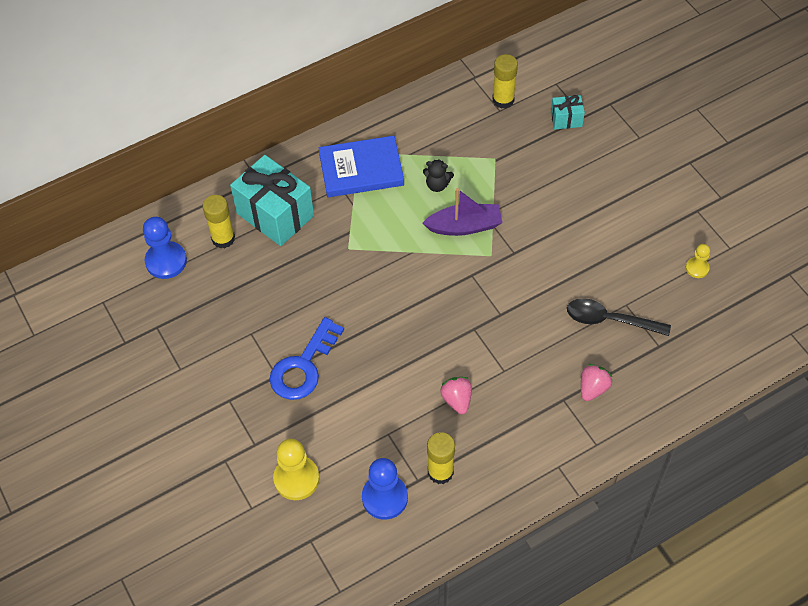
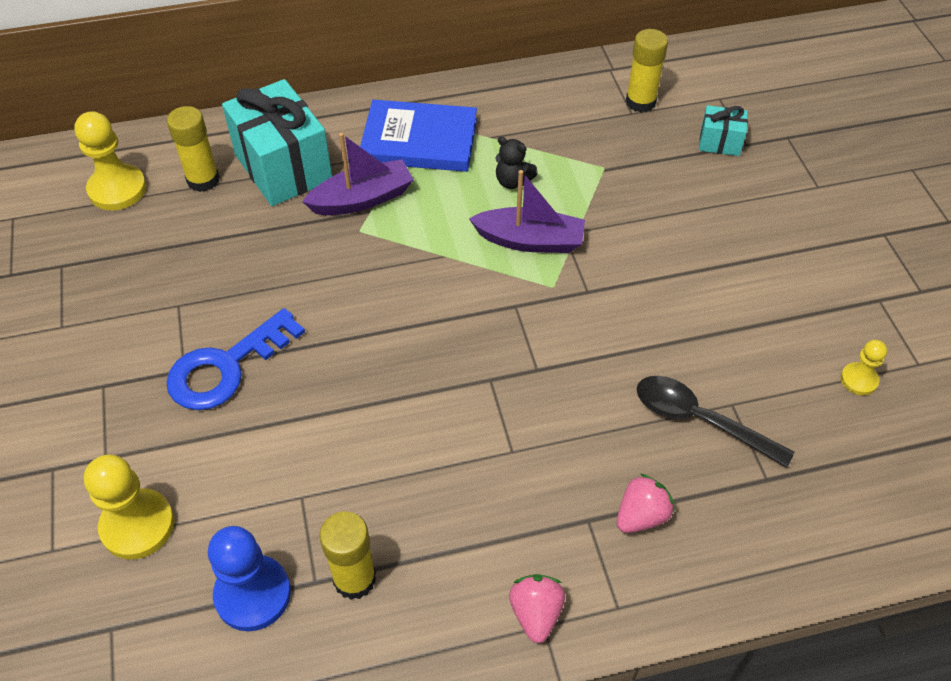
camera: 15 degrees right, 5 degrees down
blue pawn [143,217,187,279] -> yellow pawn [74,111,146,210]
pink strawberry [440,377,472,414] -> pink strawberry moved to [509,574,565,643]
none -> purple boat [302,133,414,215]

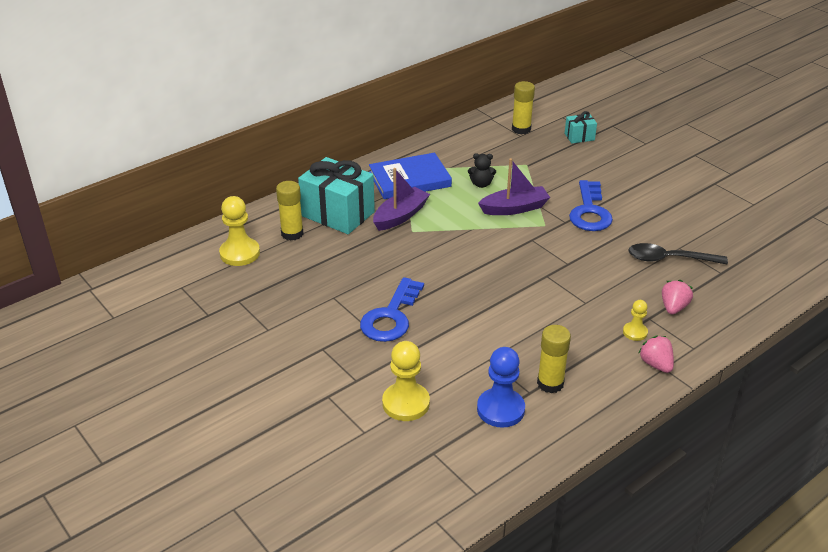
camera: 25 degrees left, 15 degrees down
yellow pawn [841,340,887,395] -> yellow pawn moved to [623,300,648,341]
none -> blue key [569,180,613,231]

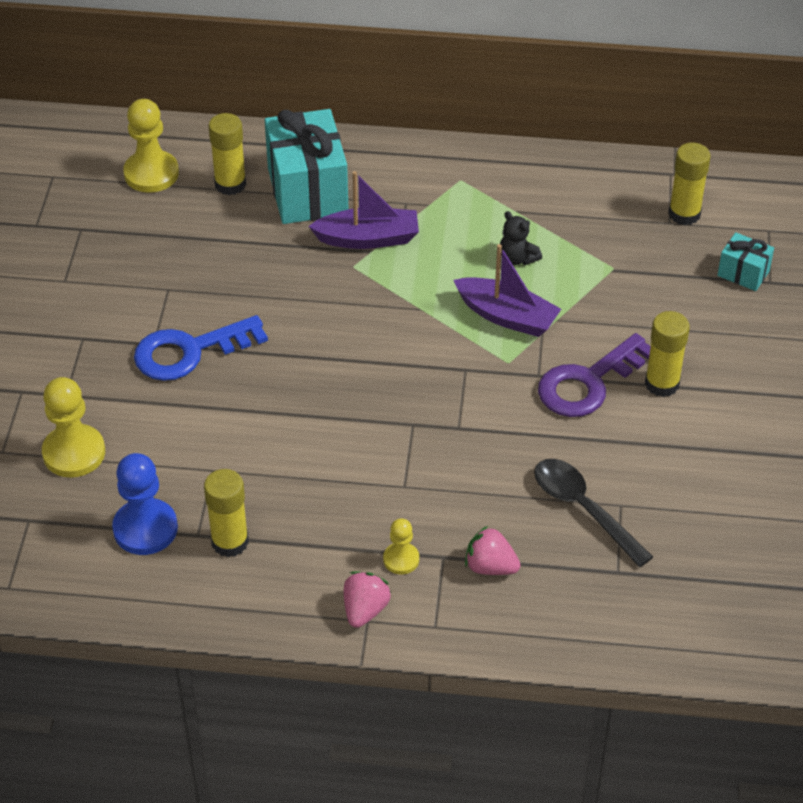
camera: 45 degrees right, 10 degrees up
blue book [369,153,452,199] -> none
blue key [569,180,613,231] -> purple key [538,333,651,417]
pink strawberry [662,280,693,314] -> pink strawberry turned 135 degrees counterclockwise [465,526,521,575]
none -> yellow glue stick [645,311,690,397]

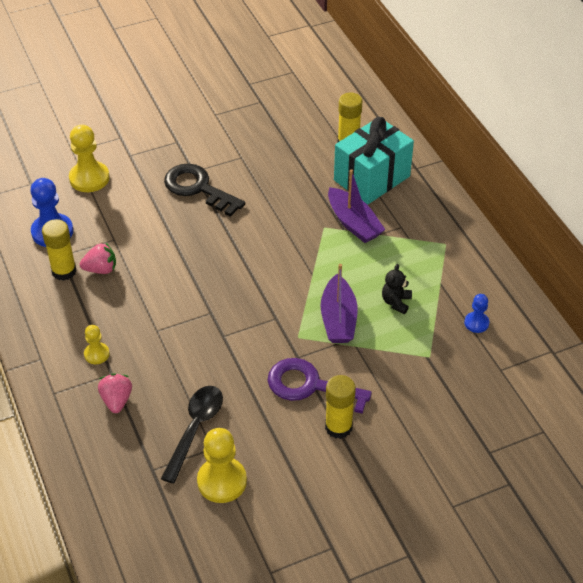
camera: 60 degrees right, 0 degrees up
yellow pawn [123,99,179,193] -> yellow pawn moved to [197,428,247,503]
blue key [134,315,268,381] -> black key [164,163,245,217]
pink strawberry [344,571,391,628] -> pink strawberry moved to [80,243,116,274]
yellow glue stick [668,143,711,225] -> none
turquoise gift [717,232,774,291] -> none
none -> blue pawn [464,294,489,333]

